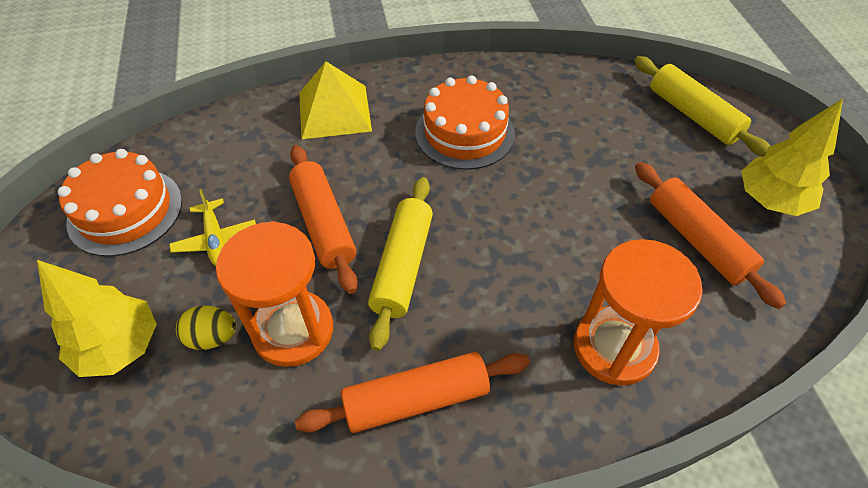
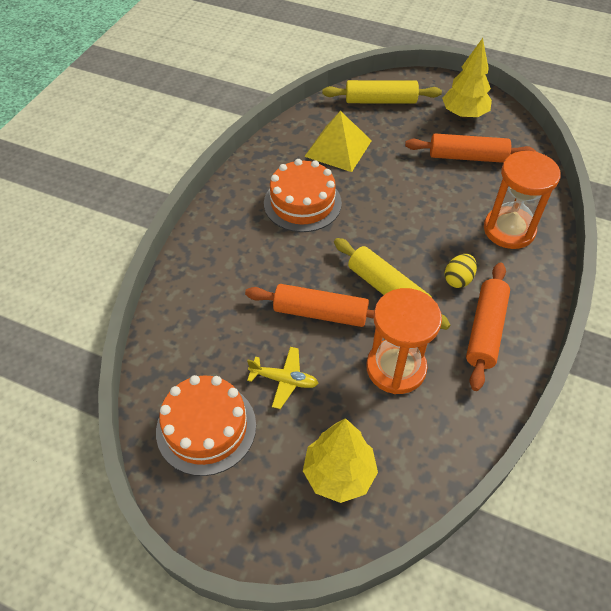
camera: 55 degrees left, 0 degrees up
yellow egg [176,306,236,350] -> yellow egg moved to [445,254,477,288]
yellow pyramid [299,61,372,139] -> yellow pyramid moved to [304,111,372,172]

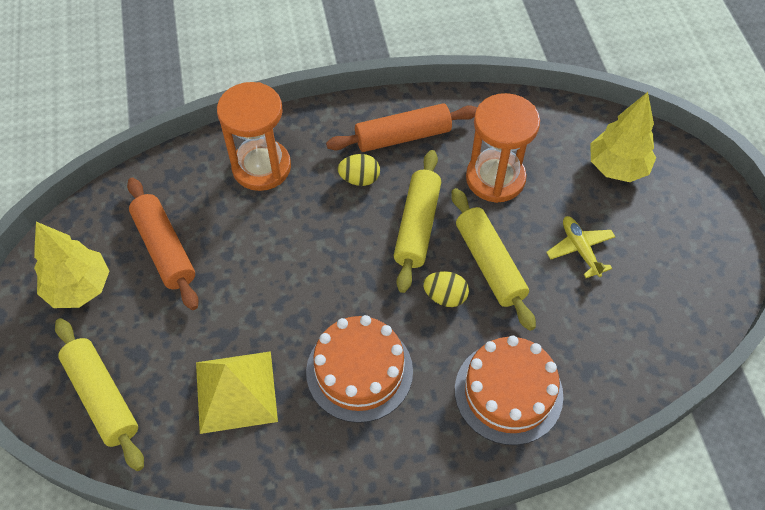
camera: 125 degrees left, 5 degrees up
orange cake [156,375,256,476] -> orange cake moved to [455,336,563,445]
orange rolling pin [245,284,374,327] -> yellow rolling pin [451,188,536,331]
none -> yellow egg [423,271,469,307]

